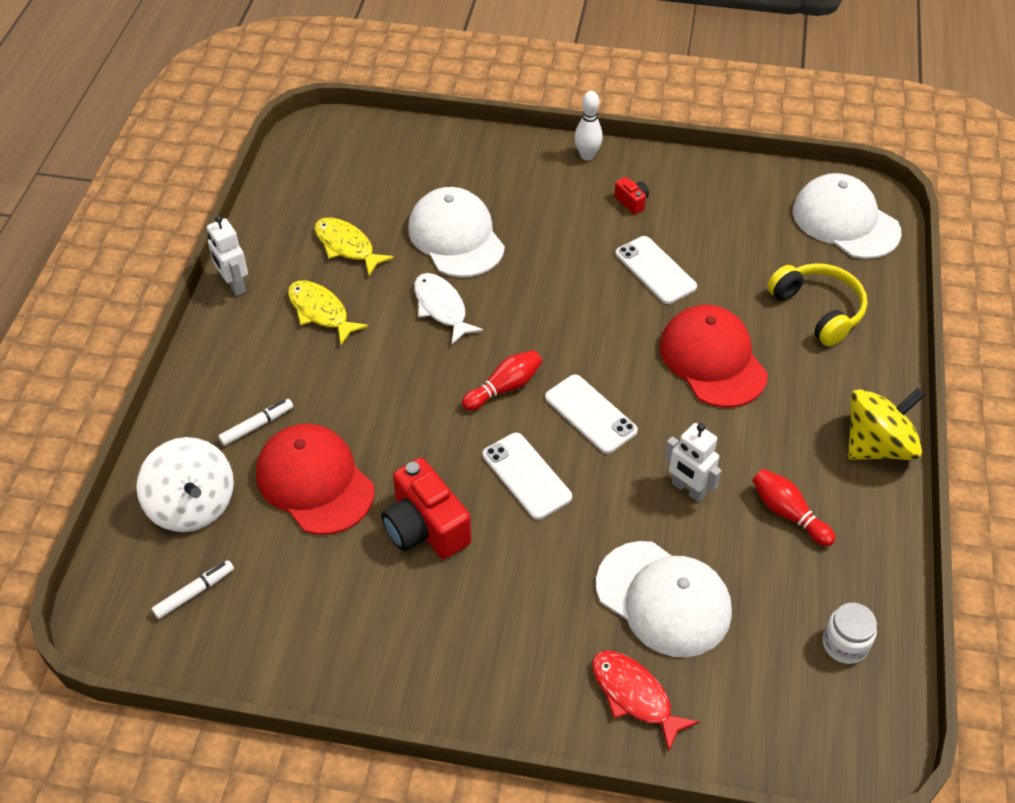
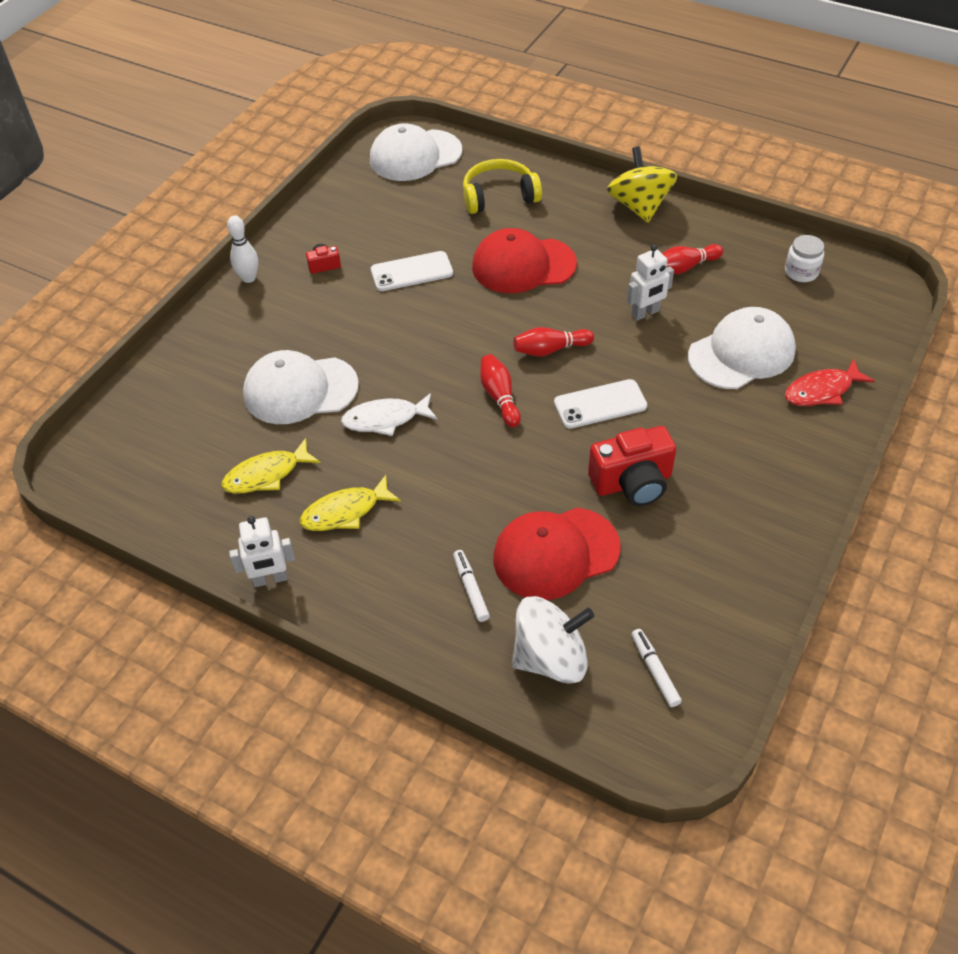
camera: 70 degrees left, 0 degrees up
white phone [545,374,638,454] -> red bowling pin [513,327,594,357]

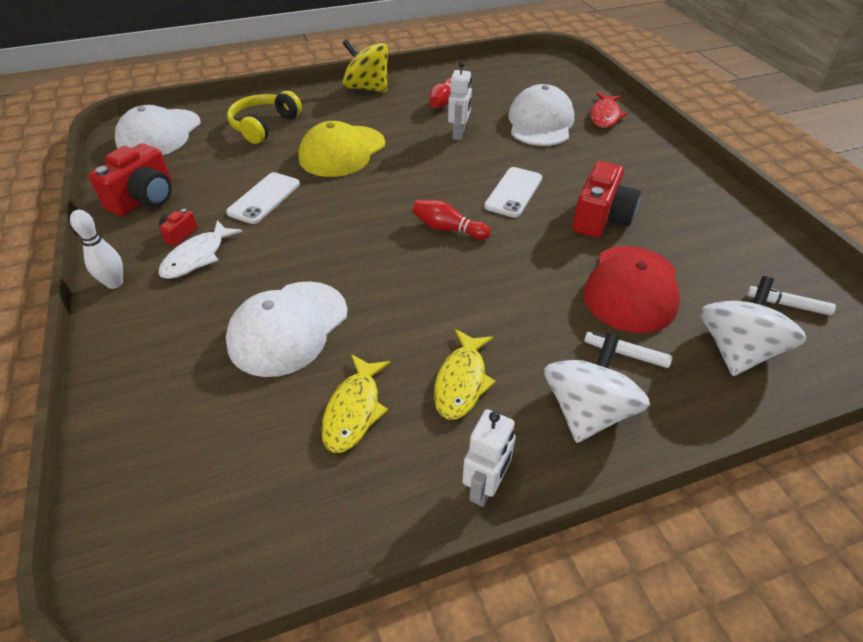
camera: 50 degrees left, 5 degrees down
white fish [341,393,438,436] -> white fish moved to [159,220,243,279]
red cap [472,228,577,293] -> yellow cap [299,121,385,177]
red bowling pin [513,327,594,357] -> none
white jar [785,235,824,282] -> none
none -> red camera [88,143,172,216]
none -> white spinning top [544,333,650,443]

